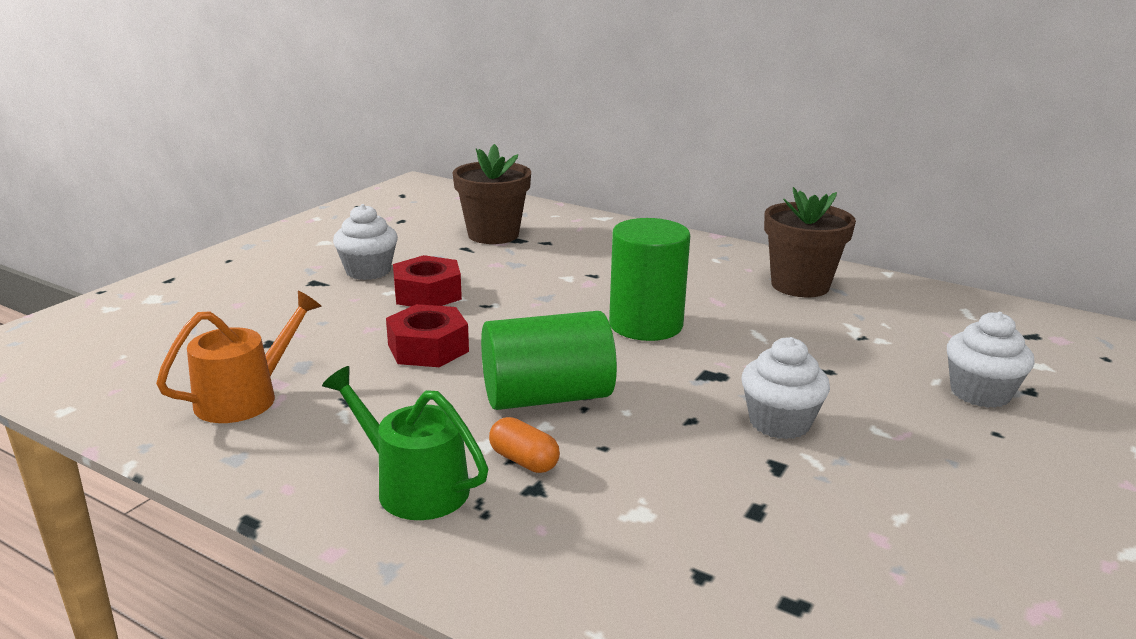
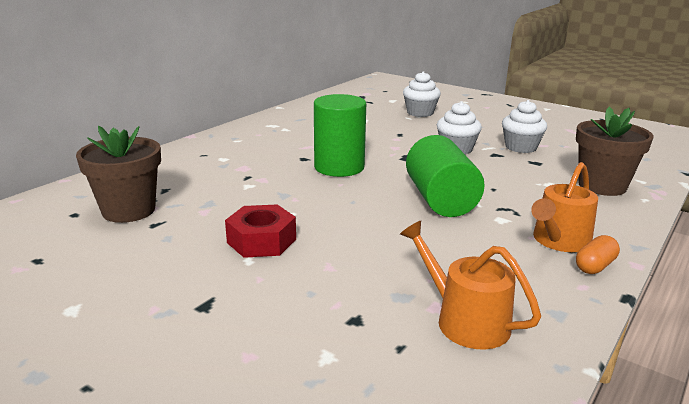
camera: 85 degrees left, 0 degrees up
green watering can [322,366,488,520] -> orange watering can [531,162,598,252]
white cupcake [333,204,398,280] -> white cupcake moved to [502,100,547,153]
red nut [386,304,469,367] -> none
orange capsule [489,417,560,473] -> orange capsule moved to [576,235,620,274]
brown flower pot [764,187,856,297] -> brown flower pot moved to [576,107,654,196]

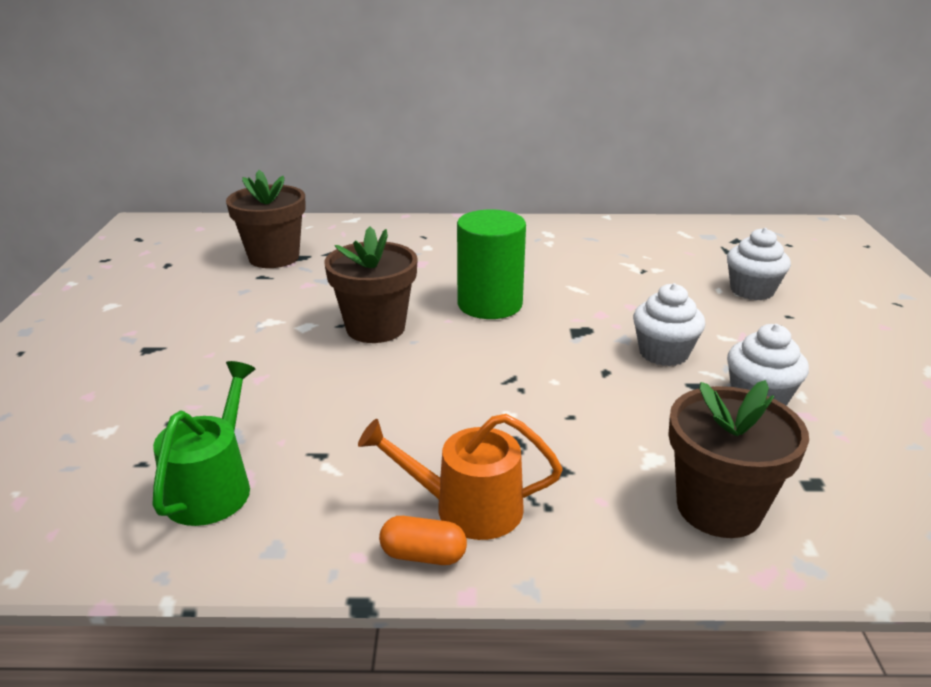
camera: 55 degrees right, 5 degrees up
red nut [225,204,296,258] -> none
orange watering can [400,221,541,349] -> green watering can [152,361,256,526]
green cylinder [406,135,485,217] -> none
none -> brown flower pot [324,227,418,343]

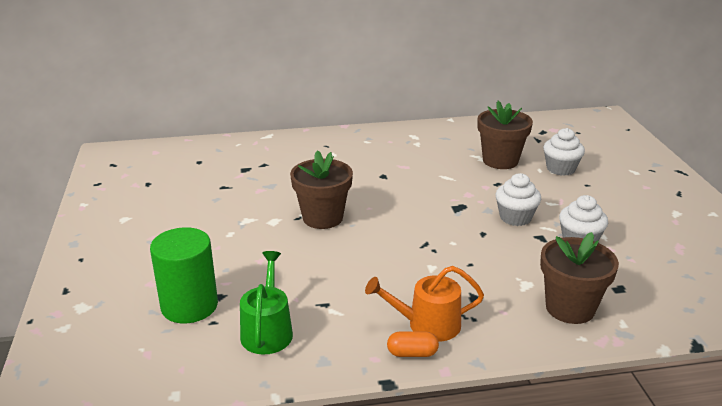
camera: 10 degrees left, 0 degrees up
brown flower pot [226,170,306,268] -> brown flower pot moved to [478,101,533,169]
green cylinder [457,209,526,319] -> green cylinder moved to [150,227,218,323]

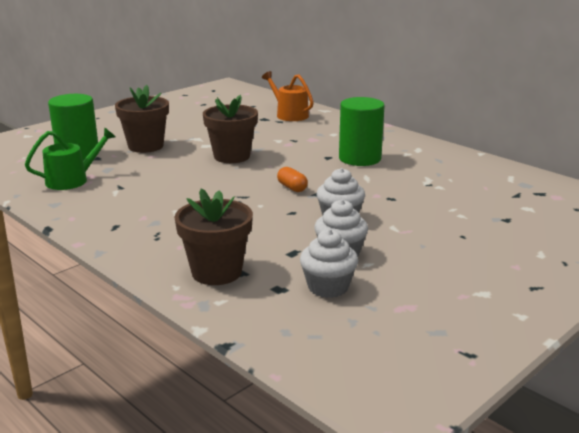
camera: 55 degrees right, 5 degrees down
orange watering can [365,266,484,342] -> orange watering can moved to [262,71,314,121]
orange capsule [387,332,439,357] -> orange capsule moved to [277,167,308,192]
brown flower pot [478,101,533,169] -> brown flower pot moved to [115,85,169,153]
white cupcake [543,128,585,176] -> white cupcake moved to [300,229,358,298]
none -> green cylinder [339,97,384,166]

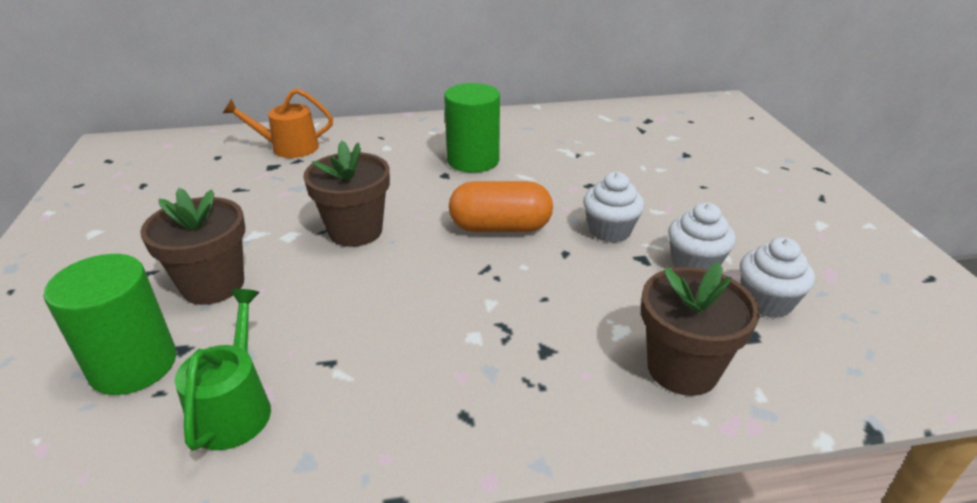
camera: 55 degrees left, 10 degrees up
orange capsule [277,167,308,192] -> orange capsule [449,181,553,232], size x1.97

